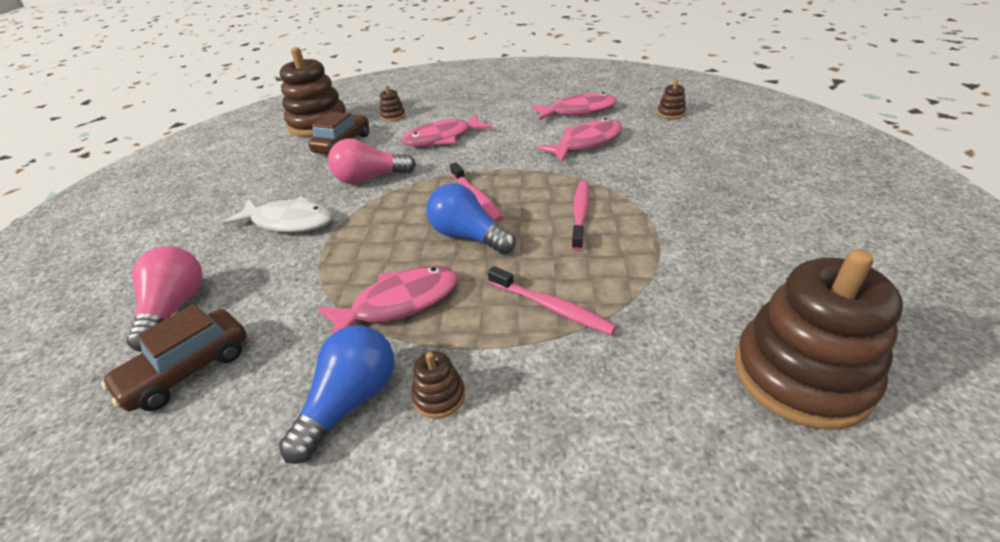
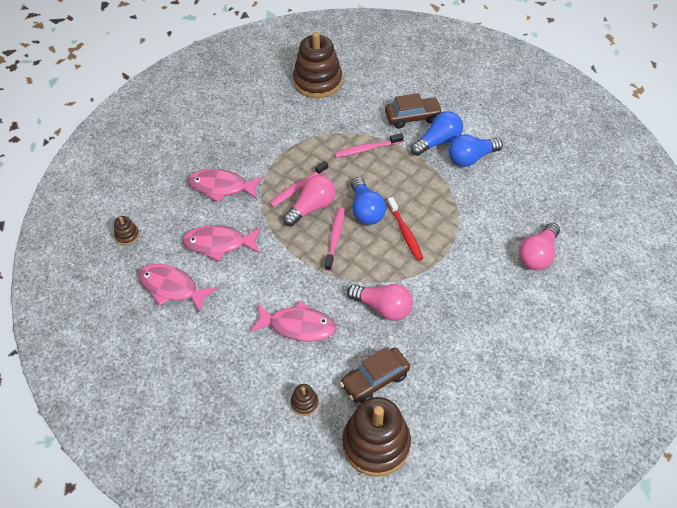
camera: 145 degrees left, 15 degrees up
brown car [101,304,247,411] -> brown car moved to [385,93,443,129]
white fish [222,196,333,233] -> none
pink fish [317,266,458,334] -> pink fish moved to [188,169,263,203]
brown stacking toy [411,351,465,419] -> blue light bulb [411,111,463,156]
pink toothbrush [488,266,617,335] -> pink toothbrush turned 90 degrees counterclockwise [334,133,404,158]
none -> pink light bulb [283,175,336,227]
none -> red toothbrush [387,197,423,261]

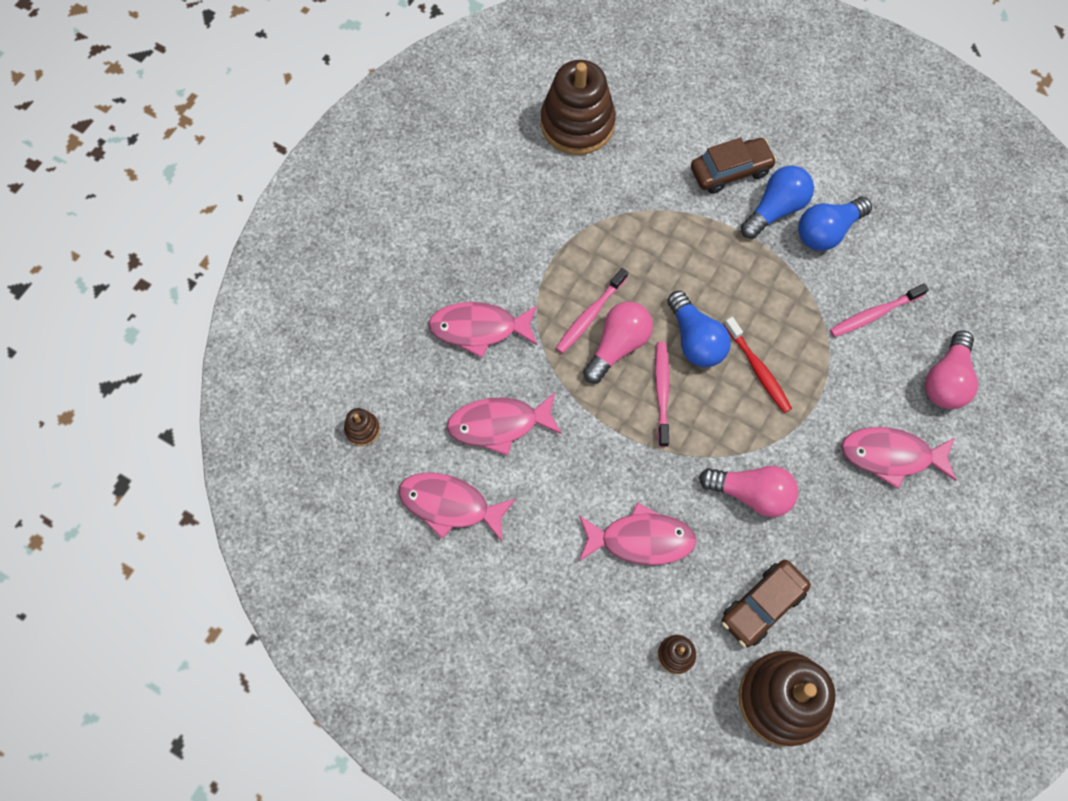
camera: 10 degrees left, 15 degrees up
pink toothbrush [334,133,404,158] -> pink toothbrush moved to [830,283,929,337]
none -> pink fish [841,427,956,489]

